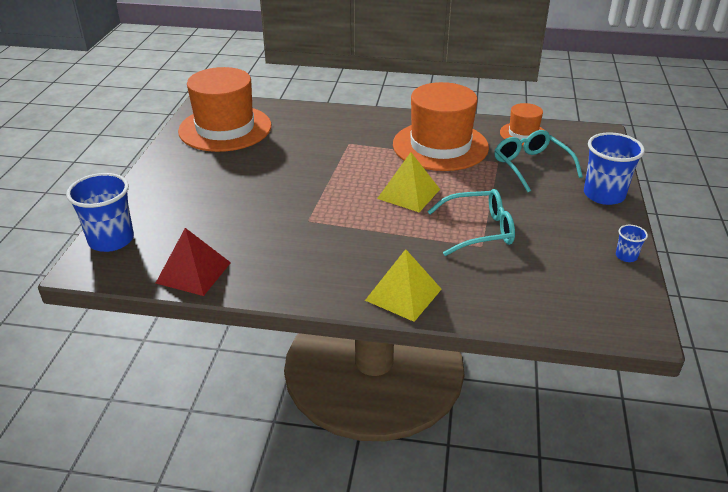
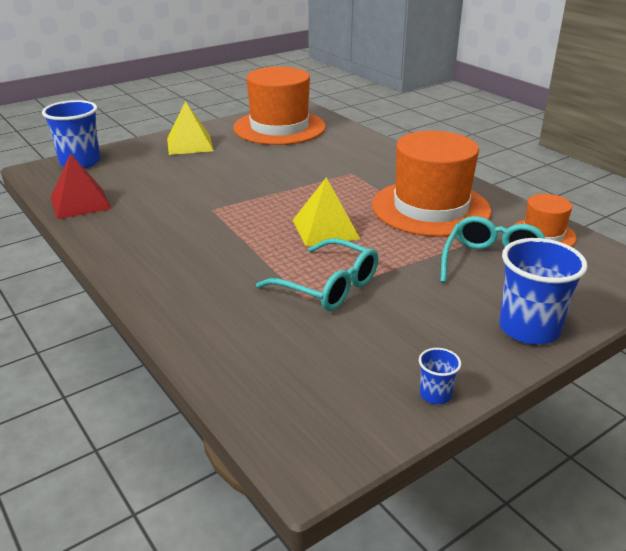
camera: 45 degrees right, 5 degrees down
yellow pyramid [365,249,442,322] -> yellow pyramid moved to [167,101,214,155]

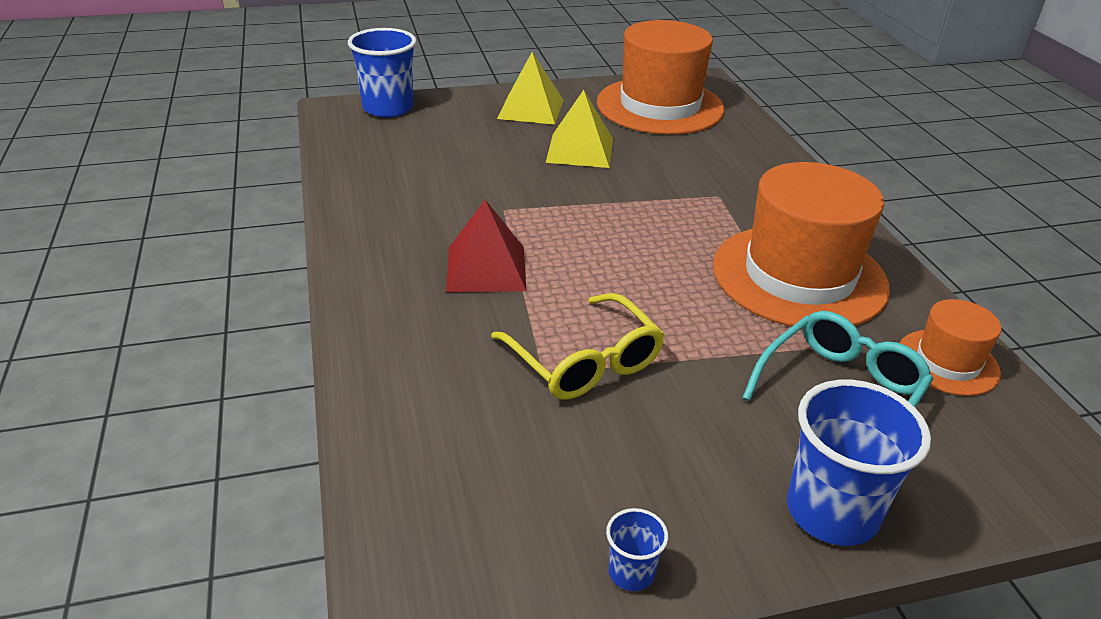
camera: 20 degrees right, 5 degrees up
red pyramid [51,153,111,219] -> red pyramid moved to [446,200,526,292]
turquoise glasses [256,238,378,311] -> yellow glasses [491,293,664,400]
yellow pyramid [293,177,360,246] -> yellow pyramid moved to [546,90,613,168]

